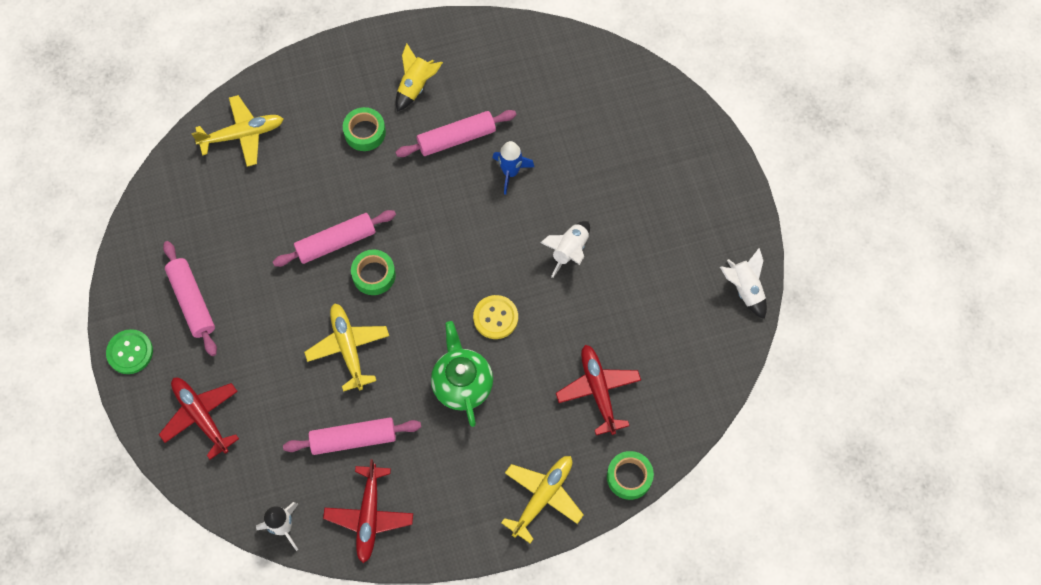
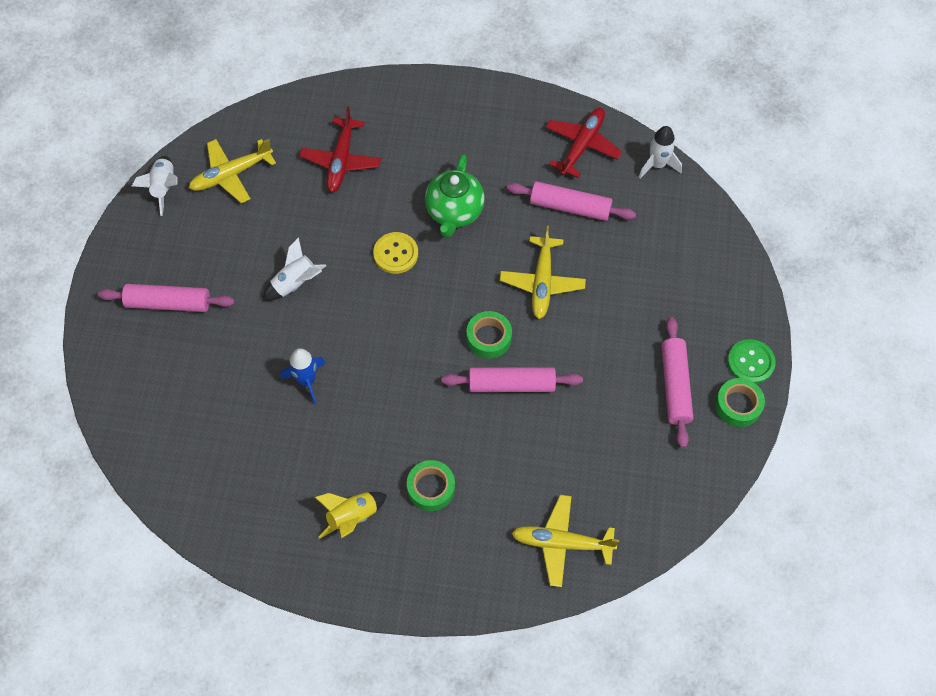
camera: 155 degrees left, 5 degrees down
red plane [159,378,239,460] -> none
pink rolling pin [395,110,516,157] -> pink rolling pin moved to [98,284,235,312]
yellow plane [501,456,584,543] -> yellow plane moved to [189,139,276,203]
green tape [607,451,654,500] -> green tape moved to [715,378,765,427]

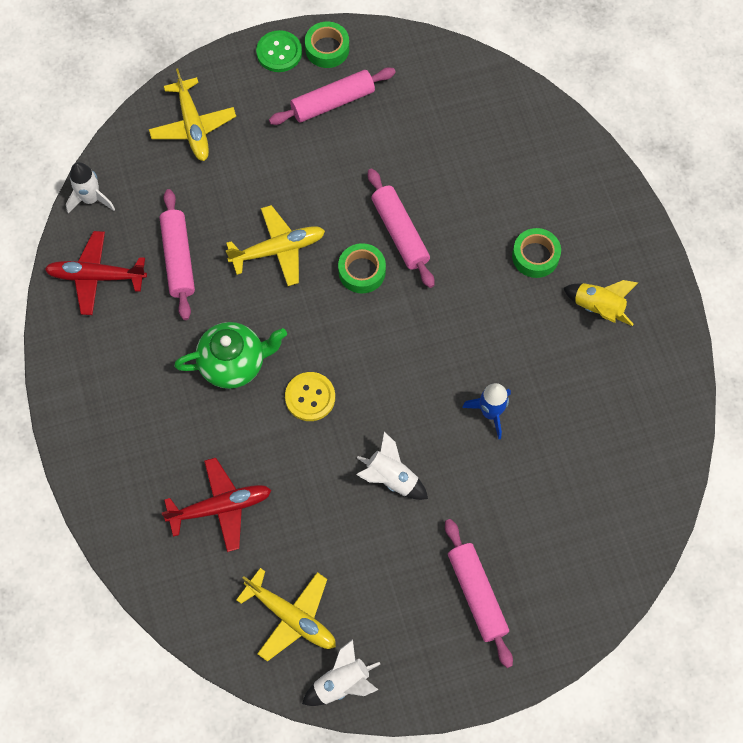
camera: 115 degrees left, 5 degrees up
yellow plane [512,495,619,587] -> yellow plane moved to [149,69,236,161]

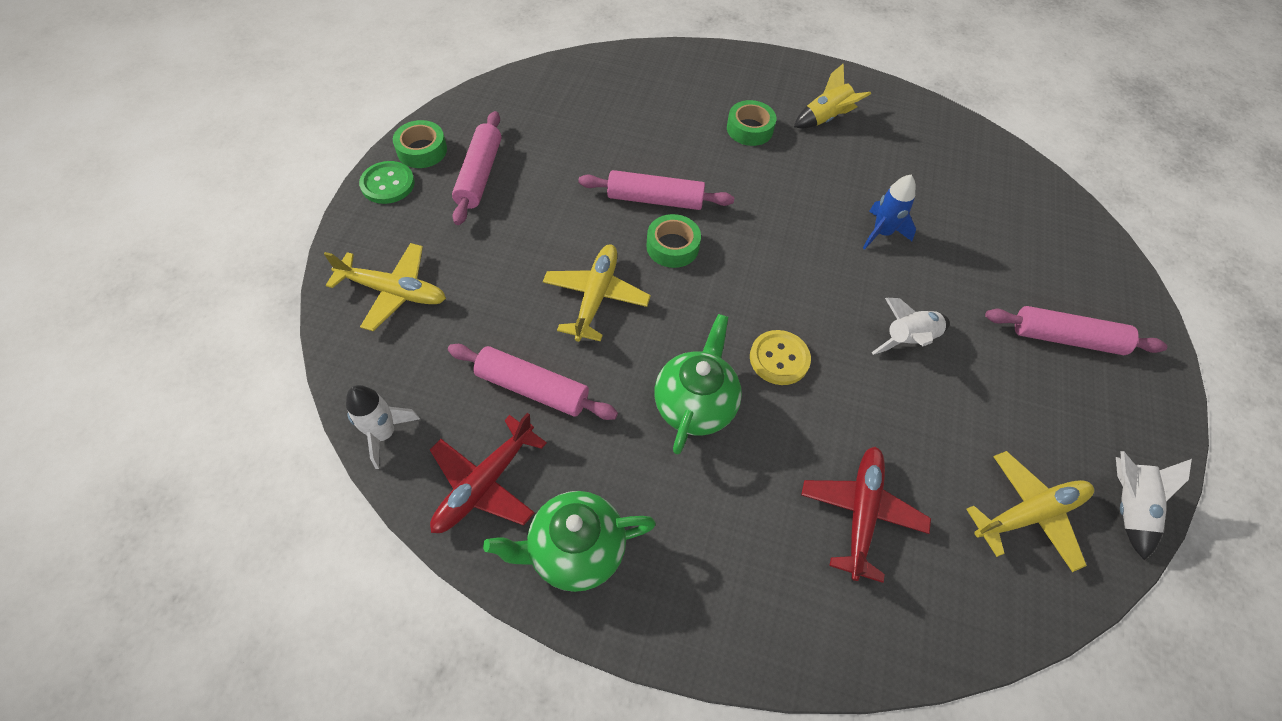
camera: 60 degrees left, 10 degrees down
none -> green teapot [483,491,656,592]

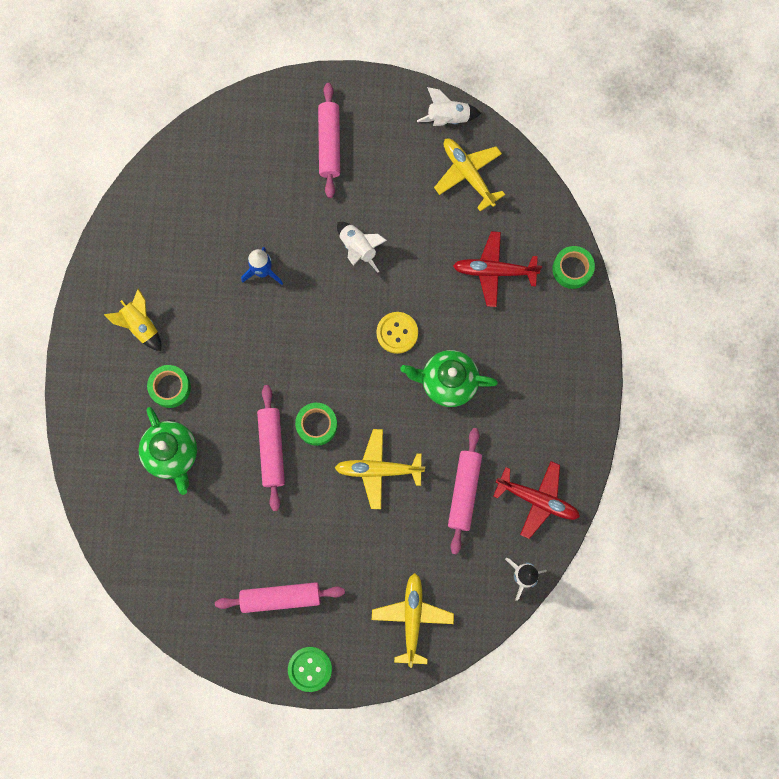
camera: 100 degrees left, 20 degrees up
green tape [393,120,447,168] -> green tape moved to [552,246,595,289]
green teapot [483,491,656,592] -> green teapot moved to [138,407,197,495]

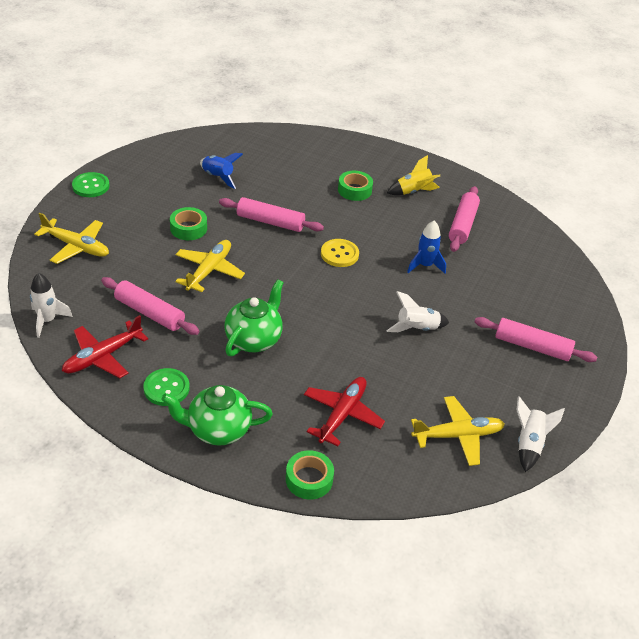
camera: 110 degrees right, 35 degrees down
green teapot [138,407,197,495] -> green teapot moved to [161,385,273,445]
pink rolling pin [215,582,345,613] -> pink rolling pin moved to [449,186,480,252]
green tape [295,403,338,446] -> green tape moved to [170,207,207,240]
yellow button [376,312,418,354] -> yellow button moved to [321,239,359,267]
none -> green button [143,368,190,406]
none -> blue rocket [200,153,243,189]

